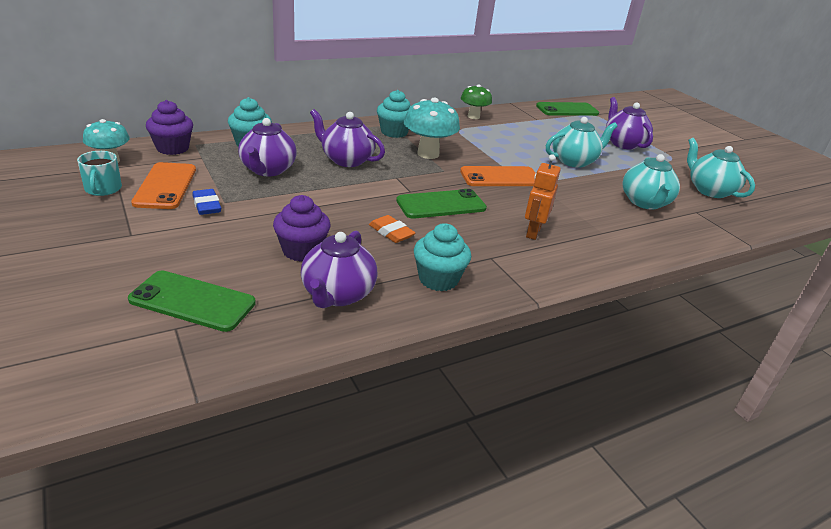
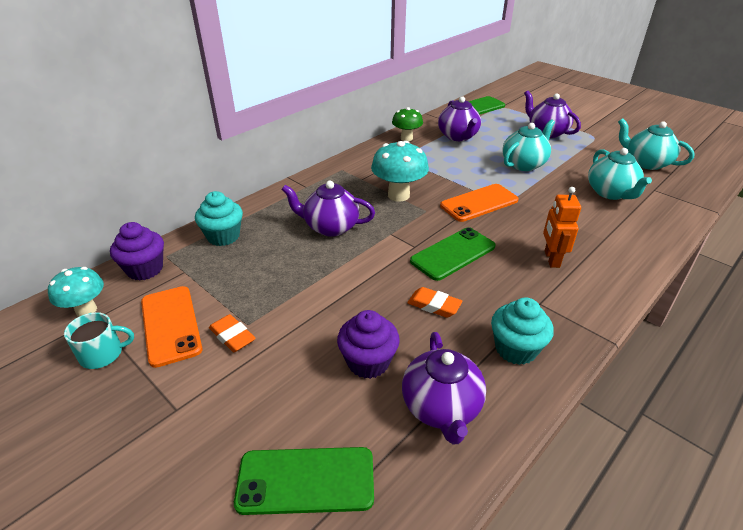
camera: 15 degrees left, 5 degrees up
turquoise mug [77,151,122,196] -> turquoise mug turned 75 degrees counterclockwise [64,312,134,369]
blue eraser [192,189,221,215] -> orange eraser [209,314,256,352]
purple teapot [238,118,297,176] -> purple teapot moved to [438,96,481,141]
turquoise cupcake [377,90,411,138] -> none

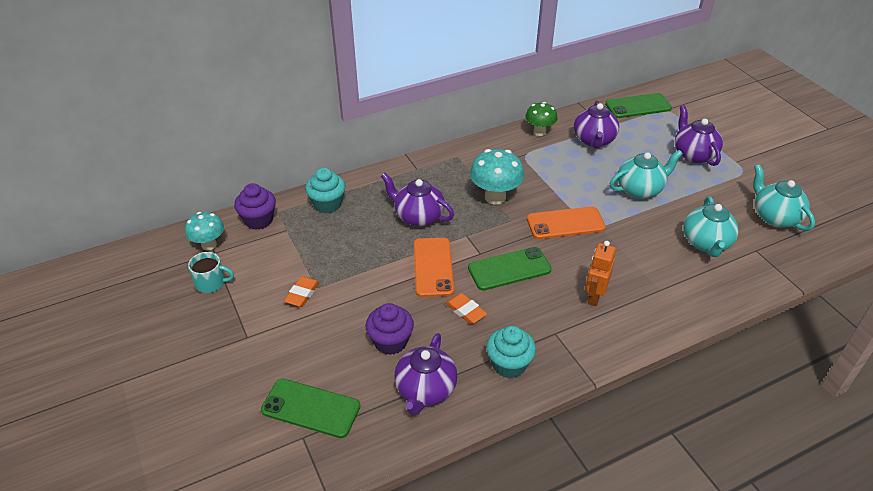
camera: 20 degrees right, 5 degrees up
orange phone [141,286,202,368] -> orange phone moved to [414,238,454,297]
orange eraser [209,314,256,352] -> orange eraser turned 45 degrees clockwise [284,276,320,307]

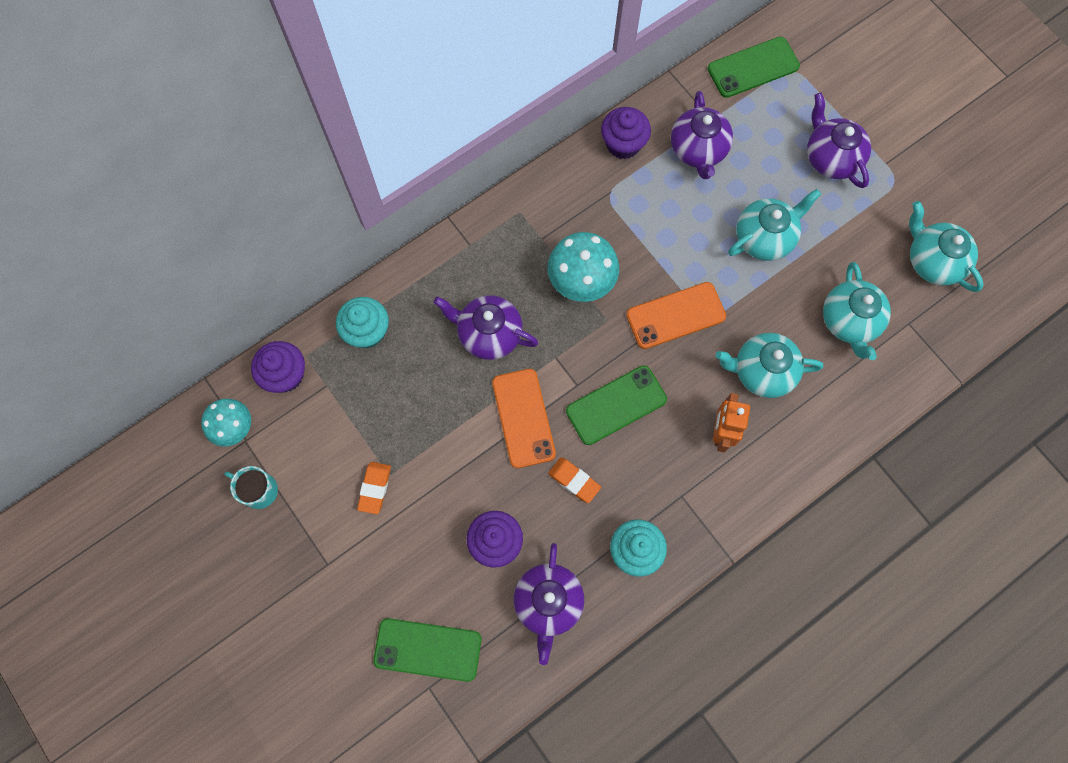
camera: 10 degrees left, 30 degrees up
turquoise mug [188,252,234,293] -> turquoise mug turned 150 degrees counterclockwise [224,466,278,509]
green mushroom [525,102,558,136] -> purple cupcake [601,107,651,159]
none -> turquoise teapot [716,333,823,398]

